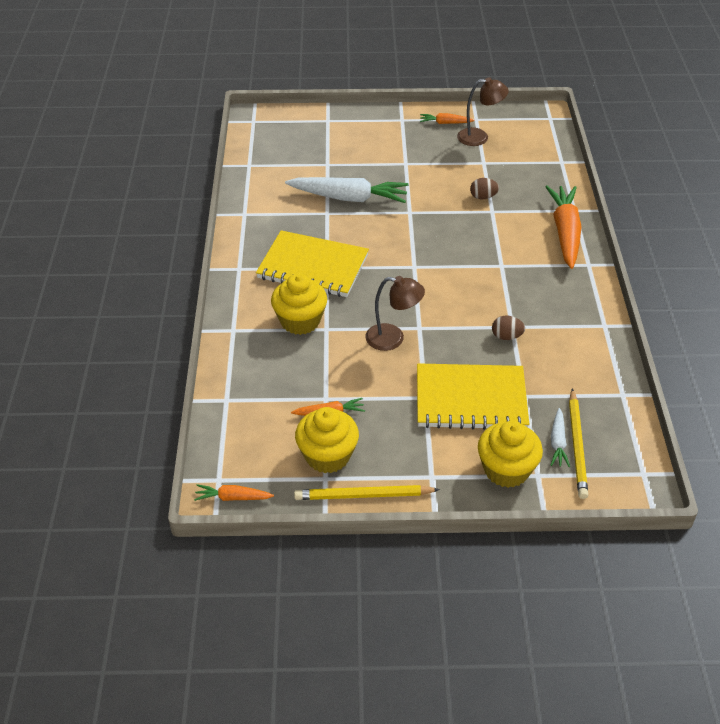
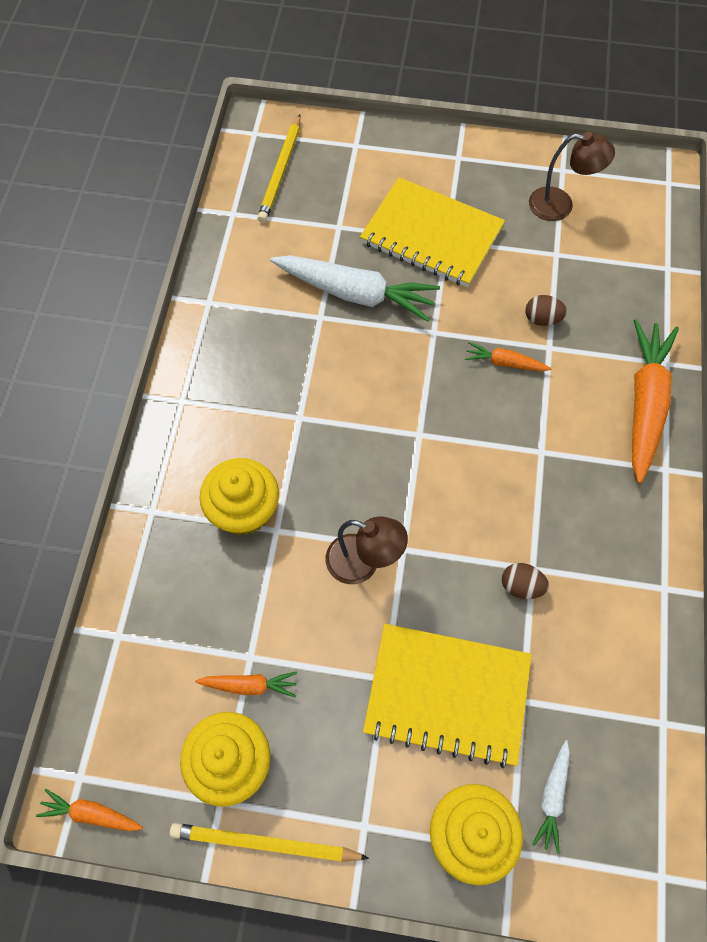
camera: 10 degrees right, 20 degrees up
yellow notebook [256,230,369,297] -> yellow notebook moved to [360,177,505,287]
orange carrot [420,113,475,124] -> orange carrot moved to [465,342,552,371]
yellow pencil [569,389,588,499] -> yellow pencil moved to [257,114,301,223]

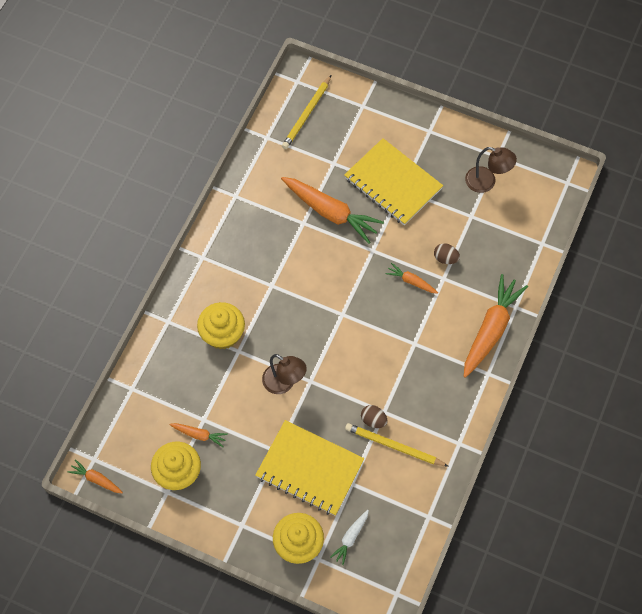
camera: 15 degrees right, 0 degrees up
yellow pencil [170,823,369,862] -> yellow pencil moved to [345,423,449,467]
white carrot [270,255,440,322] -> orange carrot [281,177,384,244]

